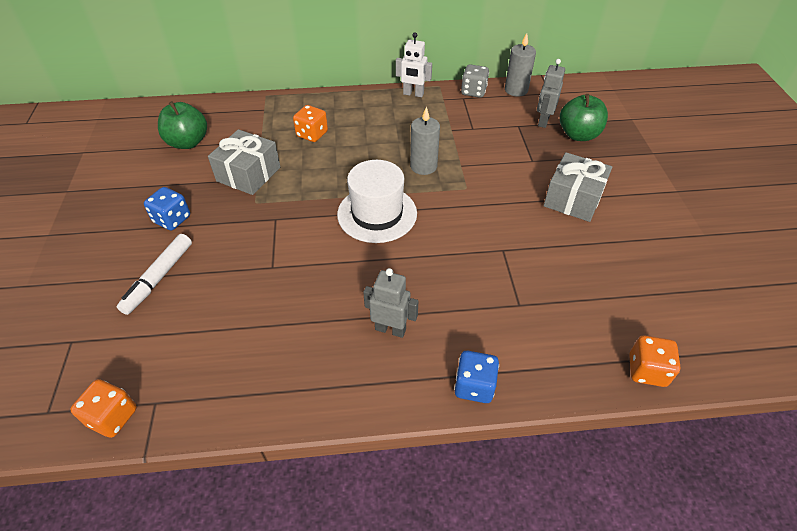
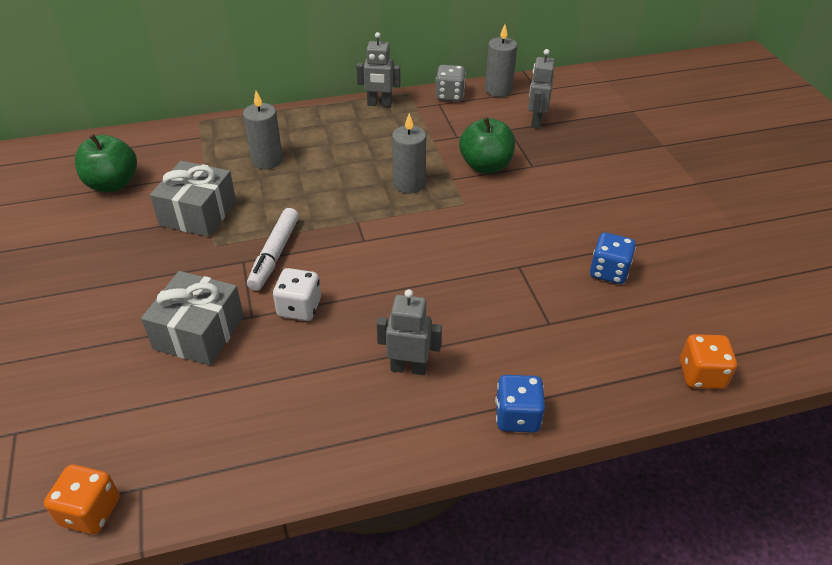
camera: 10 degrees left, 5 degrees down
white marker [117,234,192,315] -> white marker moved to [247,208,299,291]
blue dice [144,187,190,231] -> blue dice moved to [590,232,636,284]
orange dice [293,105,328,142] -> grey candle [243,91,283,169]
white hat [337,160,417,243] -> none
white robot [396,32,432,97] -> grey robot [356,32,400,107]
grey gift [544,152,612,222] -> grey gift moved to [141,271,244,366]
green apple [560,94,608,141] -> green apple moved to [459,117,515,173]
none -> white dice [273,268,321,321]

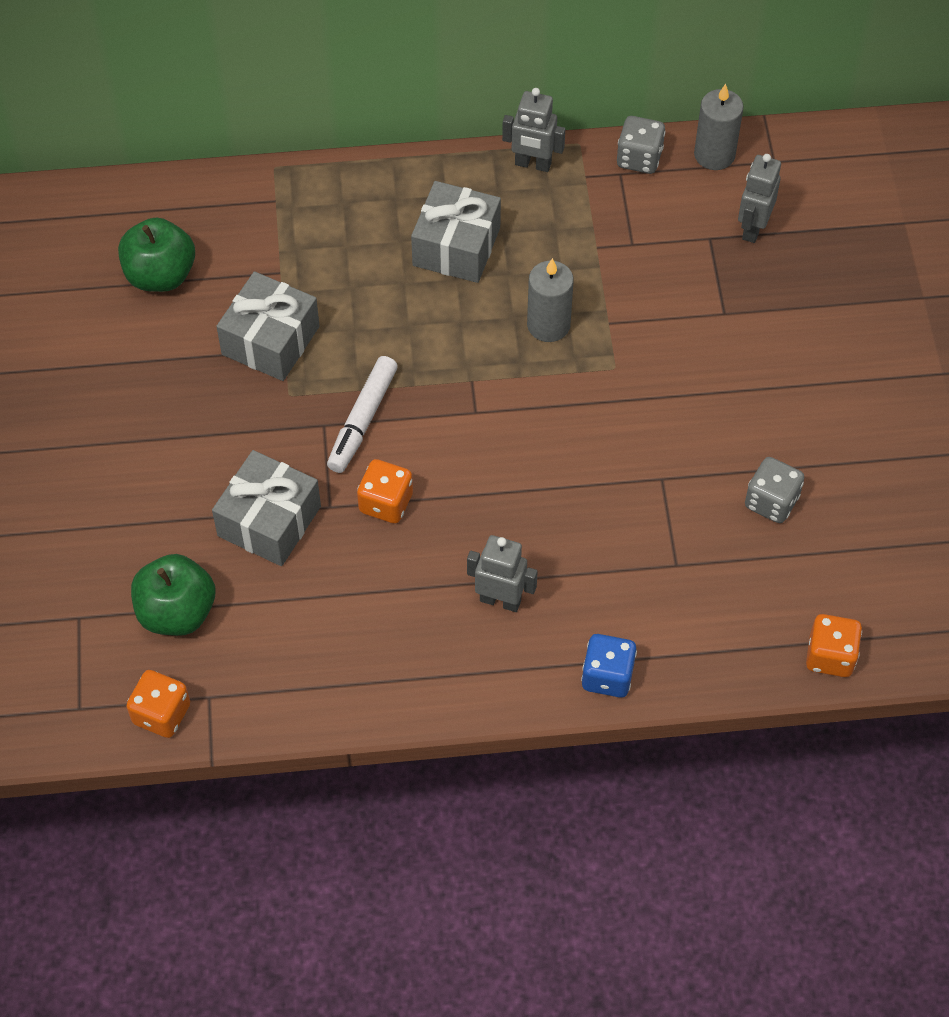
camera: 10 degrees right, 15 degrees up
grey candle [243,91,283,169] -> none
white dice [273,268,321,321] -> orange dice [357,459,413,524]
green apple [459,117,515,173] -> green apple moved to [131,554,215,636]
blue dice [590,232,636,284] -> grey dice [745,457,804,523]
none -> grey gift [411,181,501,283]

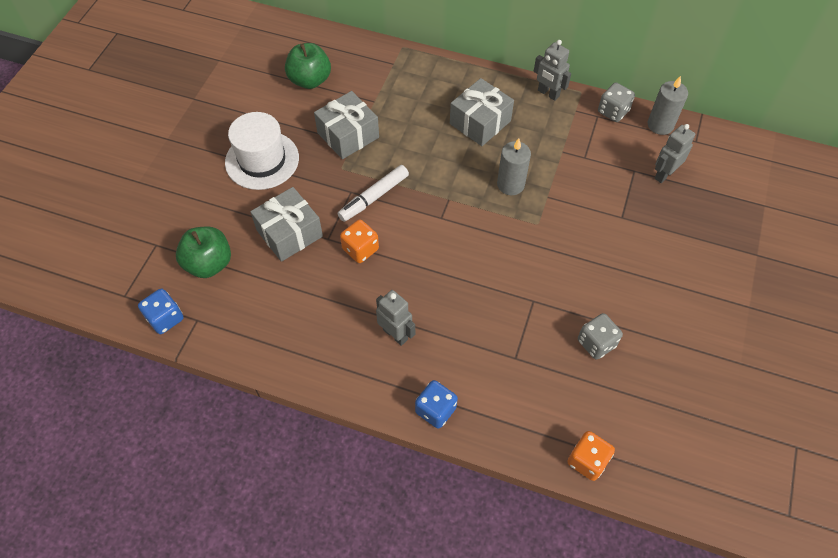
camera: 25 degrees right, 0 degrees up
orange dice [127,670,190,738] -> blue dice [138,289,183,334]
none -> white hat [225,112,299,190]

